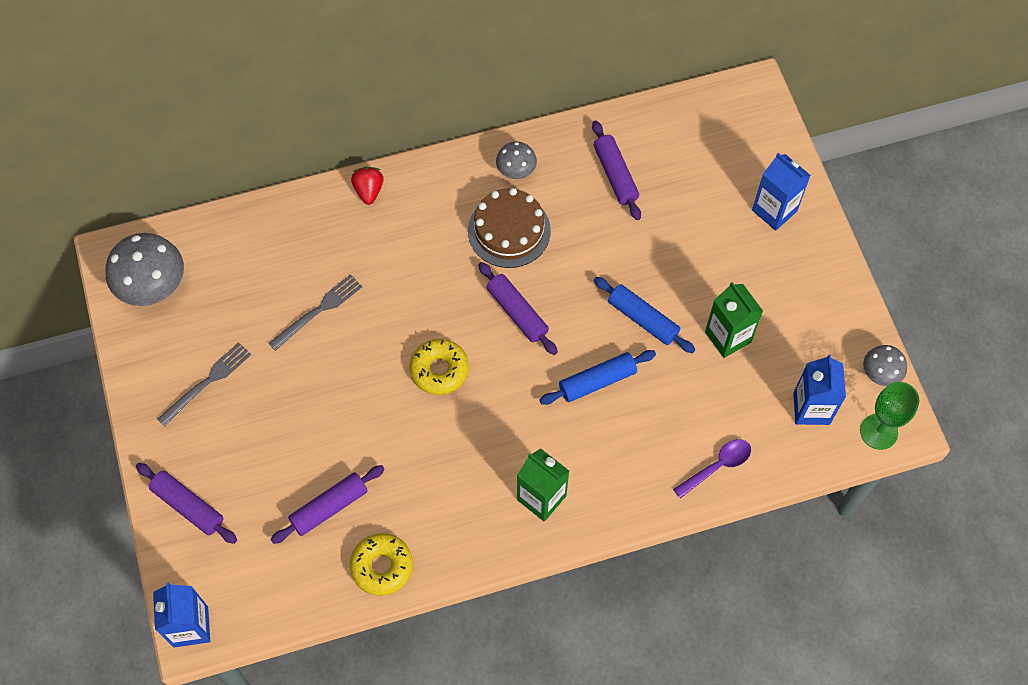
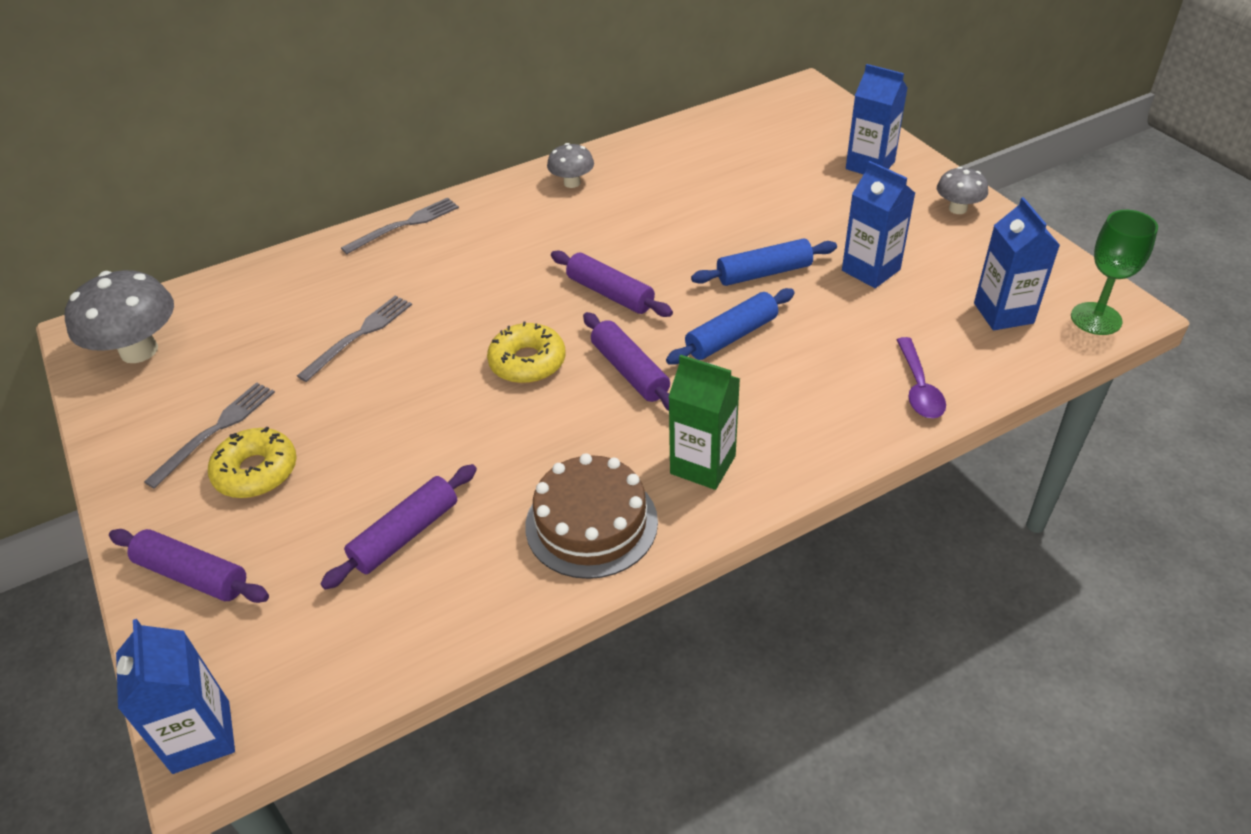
camera: 10 degrees left, 20 degrees down
yellow donut [350,533,413,596] -> yellow donut moved to [208,427,297,498]
red strawberry [351,167,384,205] -> grey fork [341,198,459,254]
brown cake [468,188,551,268] -> brown cake moved to [525,453,658,579]
purple rolling pin [592,121,641,220] -> purple rolling pin moved to [583,312,670,411]
blue rolling pin [594,277,696,353] -> blue rolling pin turned 45 degrees counterclockwise [691,239,837,286]
purple spoon [673,439,751,498] -> purple spoon turned 135 degrees clockwise [897,337,946,418]
green carton [705,282,763,358] -> blue carton [842,161,915,288]
grey mushroom [863,345,907,386] -> grey mushroom moved to [937,167,988,214]

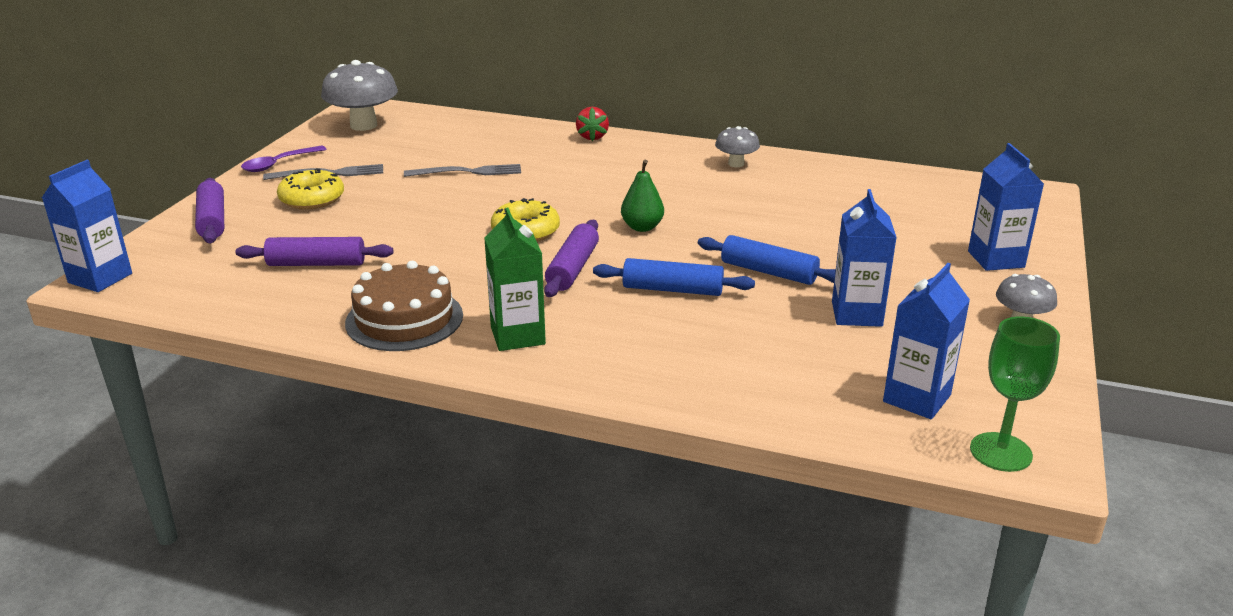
camera: 45 degrees right, 15 degrees down
grey fork [341,198,459,254] -> red strawberry [576,107,609,141]
purple rolling pin [551,251,673,317] -> green pear [621,160,664,232]
purple spoon [897,337,946,418] -> purple spoon moved to [241,145,327,172]

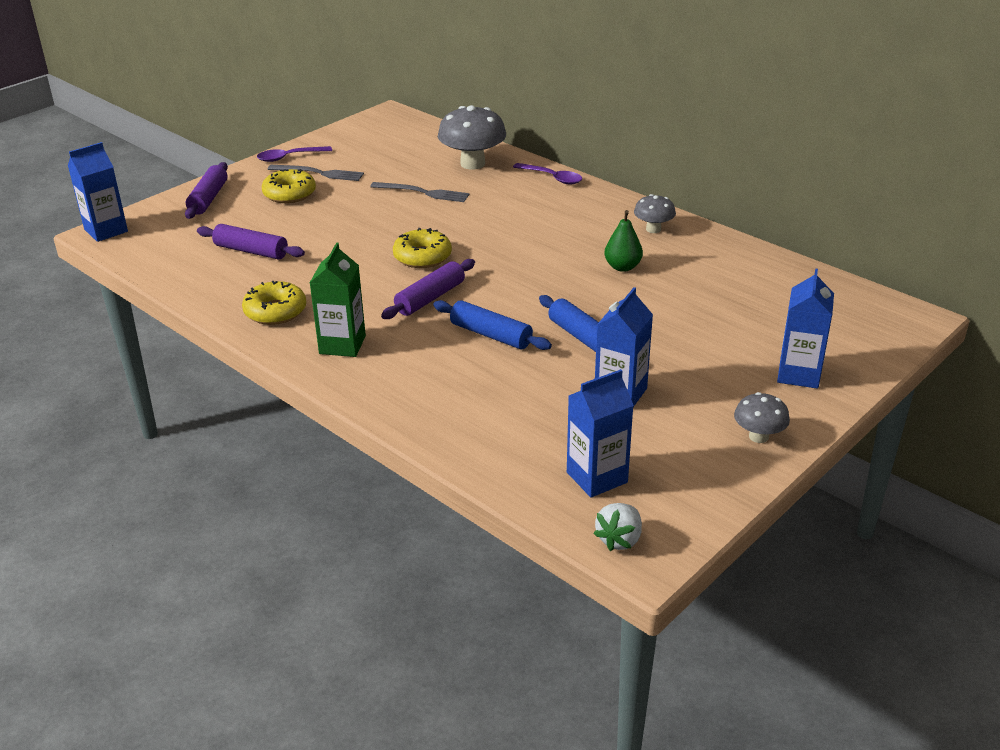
camera: 25 degrees right, 5 degrees up
grey mushroom [321,60,398,131] -> grey mushroom moved to [438,105,506,170]
brown cake [345,261,463,351] -> yellow donut [242,281,306,325]
red strawberry [576,107,609,141] -> purple spoon [513,163,582,185]
green pear [621,160,664,232] -> green pear moved to [604,210,643,272]
green goblet [970,316,1060,472] -> white strawberry [593,503,642,551]

